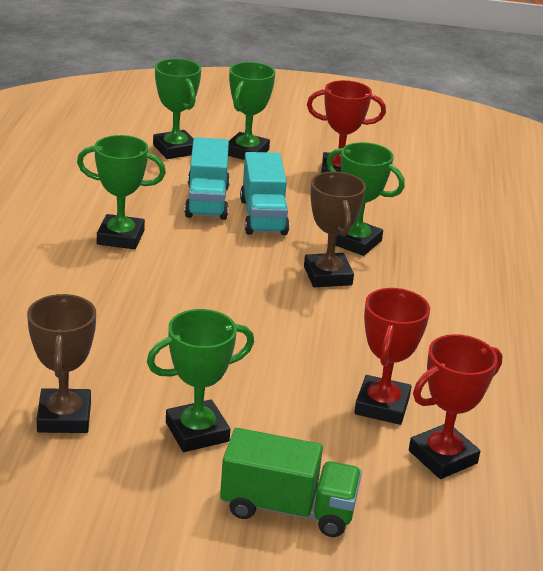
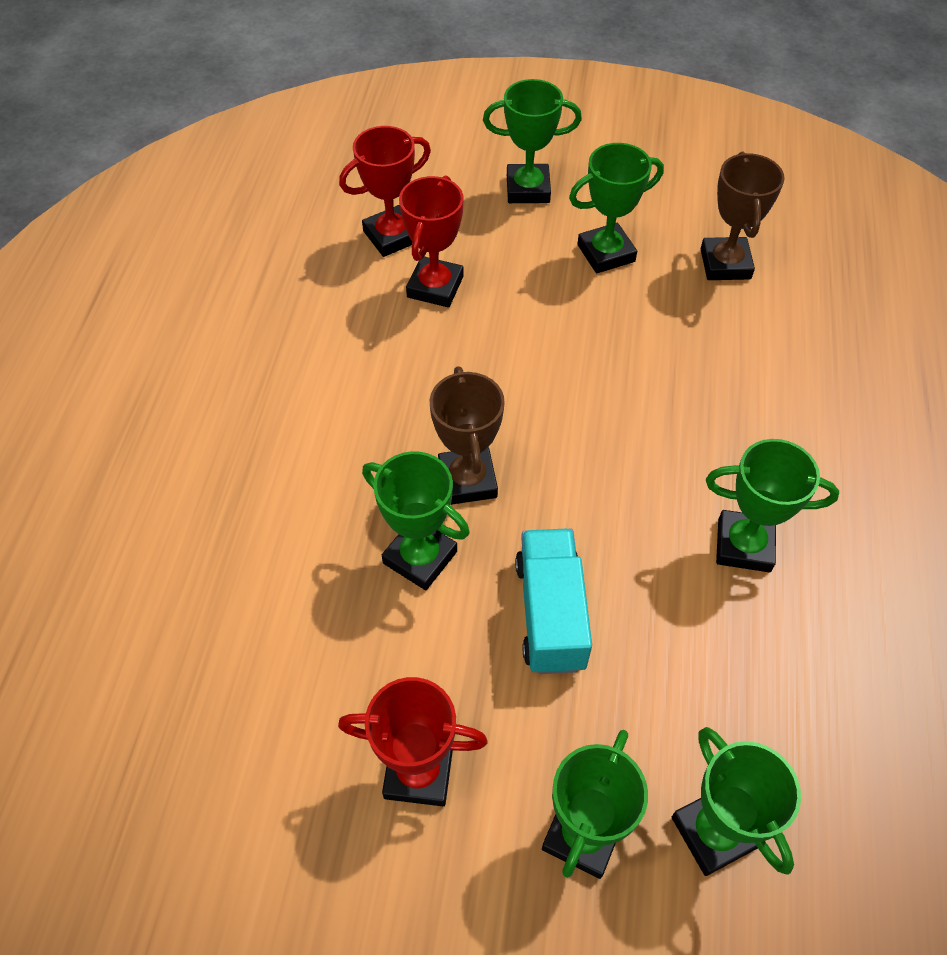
camera: 175 degrees left, 25 degrees up
turquoise truck [185,137,230,220] -> none
green truck [220,428,362,537] -> green trophy [483,79,582,203]

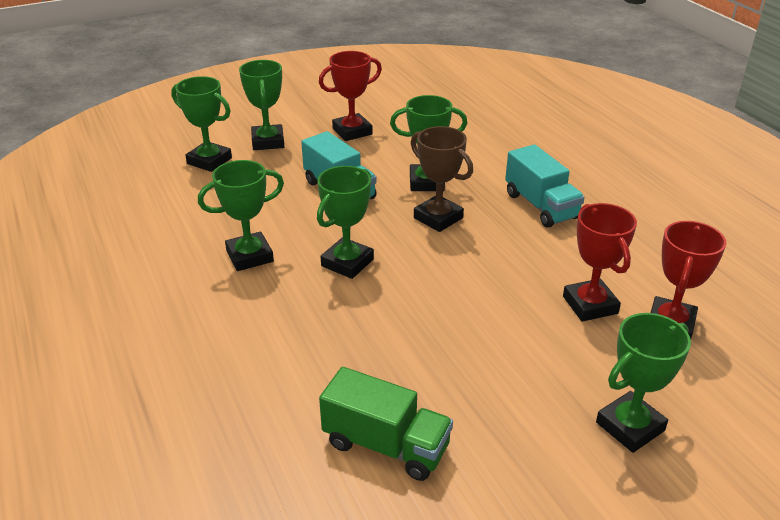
camera: 145 degrees right, 20 degrees down
green trophy [569,143,664,273] -> green trophy moved to [317,166,374,279]
brown trophy [701,152,785,280] -> green truck [319,367,453,481]
none -> turquoise truck [505,145,585,228]

